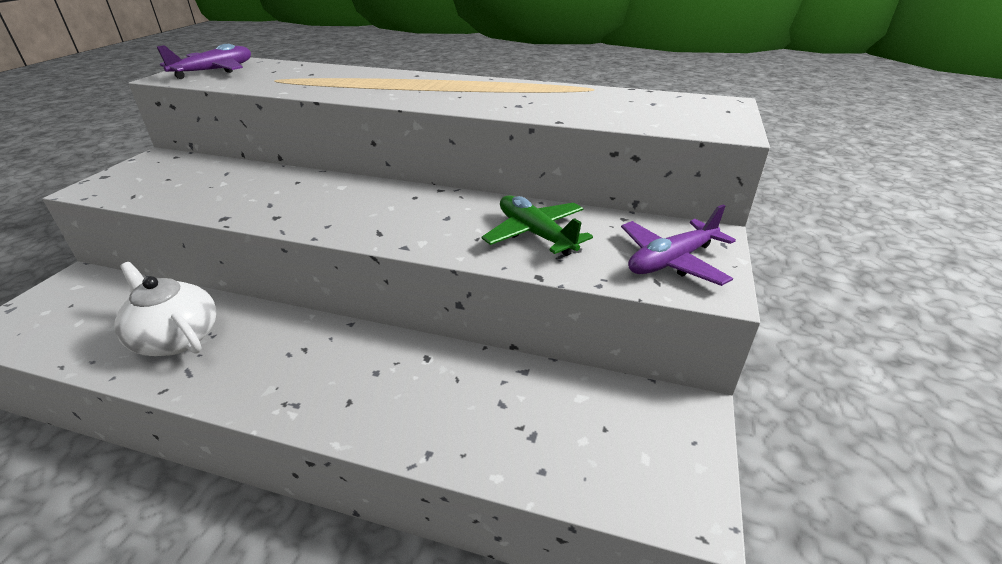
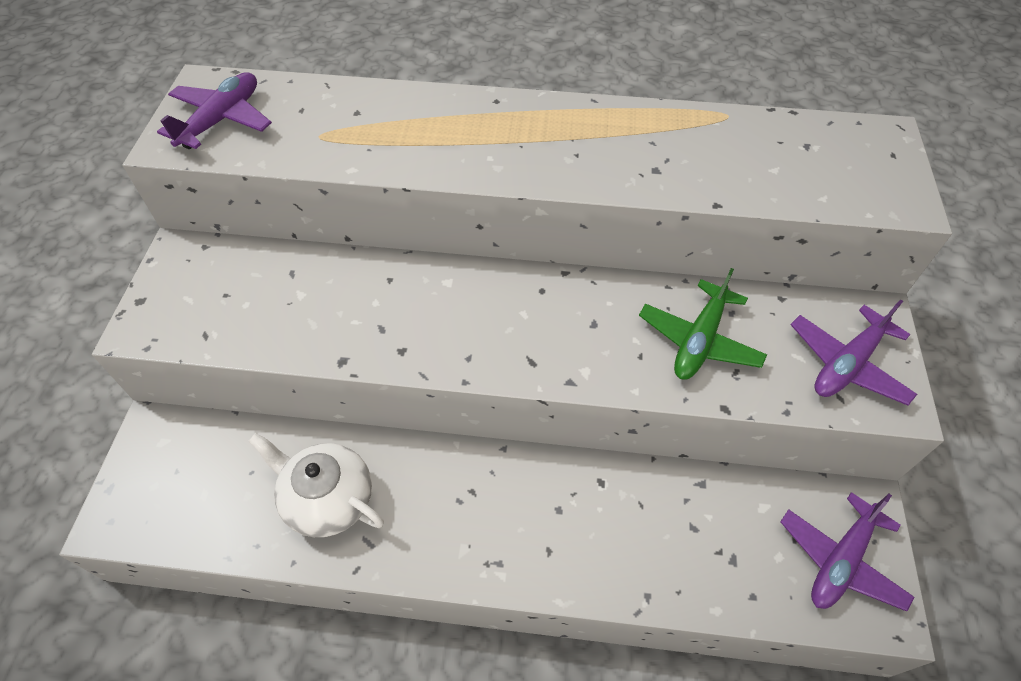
camera: 10 degrees left, 20 degrees up
green plane [481,195,593,256] -> green plane turned 105 degrees counterclockwise [639,268,767,380]
none -> purple plane [780,492,915,611]

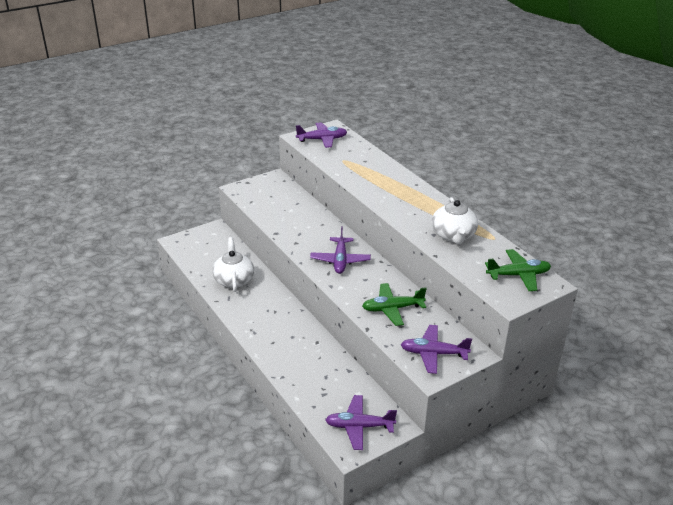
camera: 50 degrees right, 20 degrees down
none -> purple plane [310,226,371,274]
none -> white teapot [432,197,478,244]
none -> green plane [485,249,551,291]

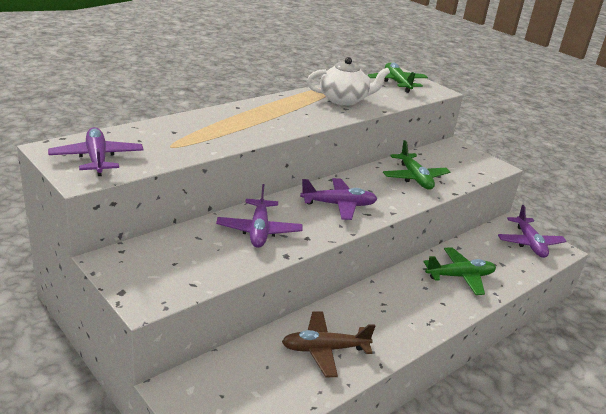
camera: 100 degrees left, 5 degrees down
white teapot [212,237,254,292] -> brown plane [282,311,375,377]
purple plane [401,325,472,374] -> purple plane moved to [216,184,302,248]
none -> green plane [423,247,496,295]

